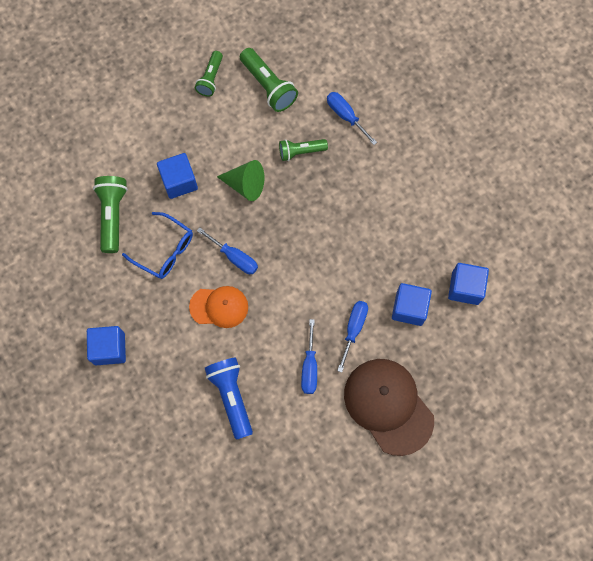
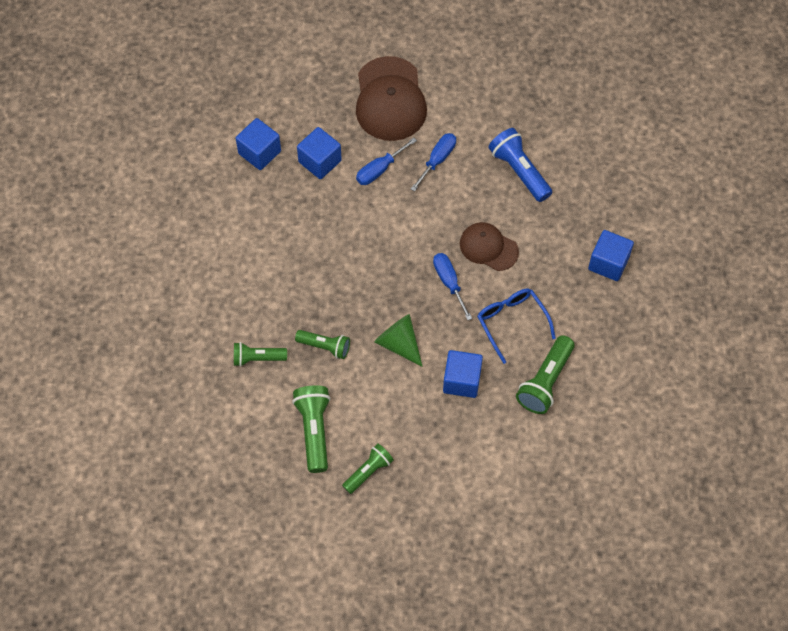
camera: 150 degrees left, 10 degrees down
orange cap [189,286,248,328] -> brown cap [460,222,519,271]
blue flashlight [205,357,253,440] -> blue flashlight turned 135 degrees clockwise [488,128,552,202]
blue screwdriver [327,92,377,145] -> green flashlight [234,342,287,367]

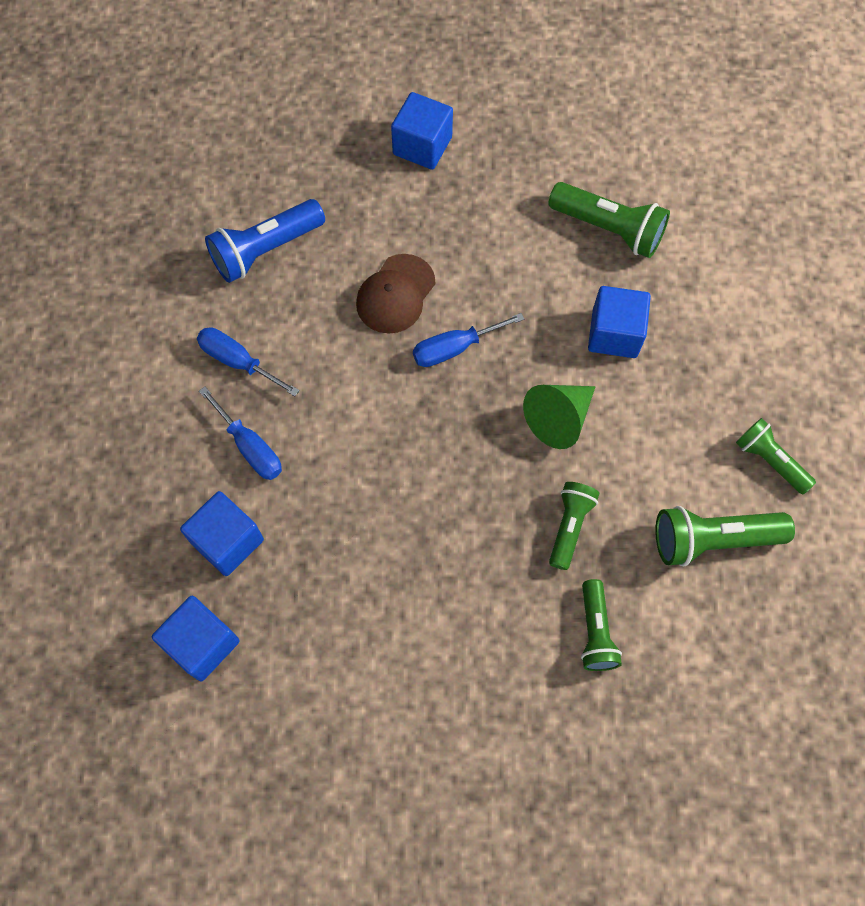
camera: 90 degrees left, 5 degrees up
brown cap [356,56,427,141] -> none
blue glasses [477,289,556,364] -> none

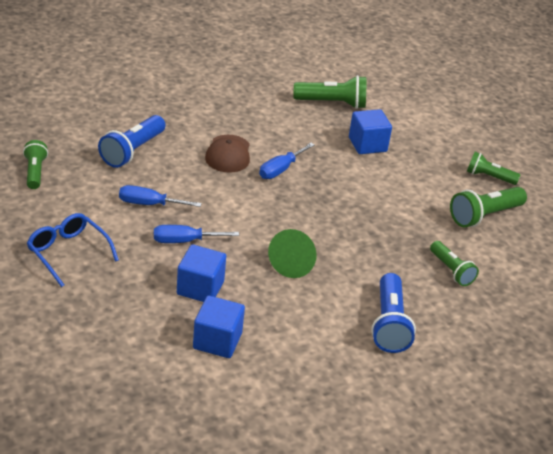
camera: 30 degrees left, 30 degrees down
blue screwdriver [199,386,282,480] -> blue screwdriver turned 150 degrees clockwise [154,225,239,243]
blue cube [391,92,453,170] -> none
green cone [523,385,596,449] -> green cone moved to [268,229,317,278]
green flashlight [549,482,599,570] -> green flashlight moved to [23,140,48,189]
none -> blue glasses [27,213,119,287]
none -> blue flashlight [371,273,416,353]

